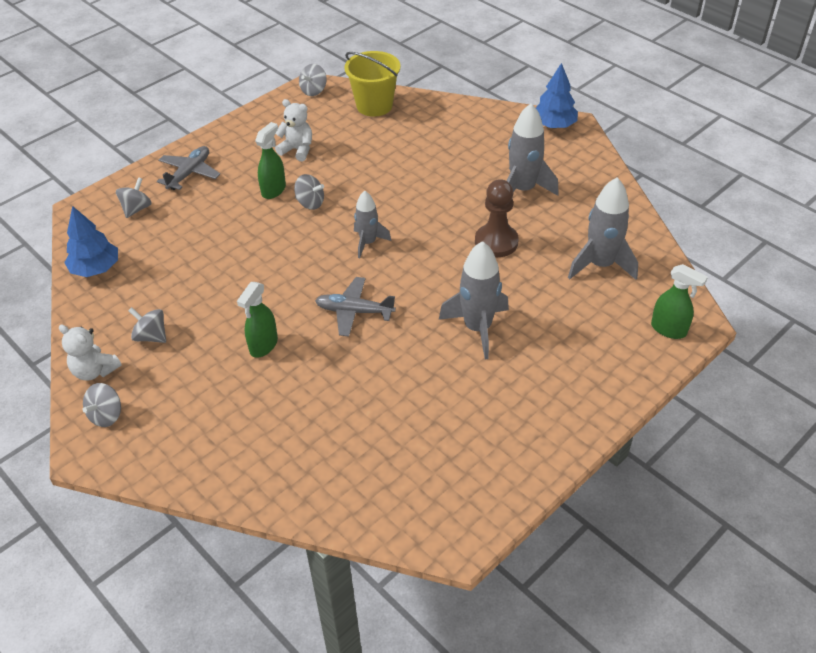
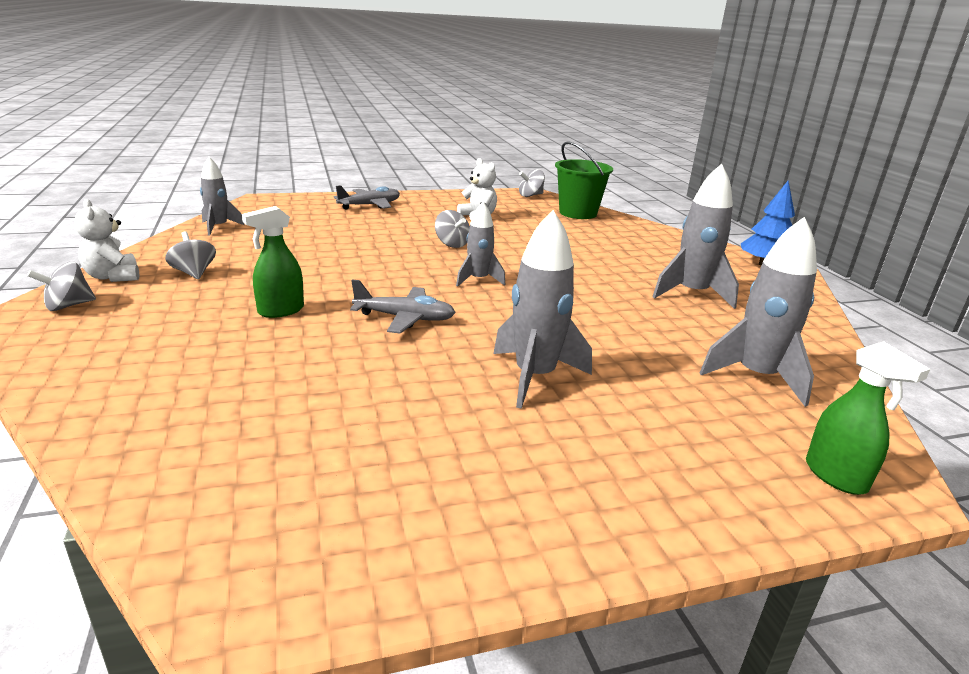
camera: 25 degrees right, 20 degrees down
blue tree [64,206,118,277] -> grey rocket [200,157,244,236]
grey spinning top [116,177,152,218] -> none
green spray bottle [255,122,286,199] -> none
grey plane [315,277,396,337] -> grey plane turned 150 degrees clockwise [350,279,456,334]
yellow bucket [344,51,401,117] -> green bucket [555,141,613,219]
brown pawn [475,179,519,257] -> none

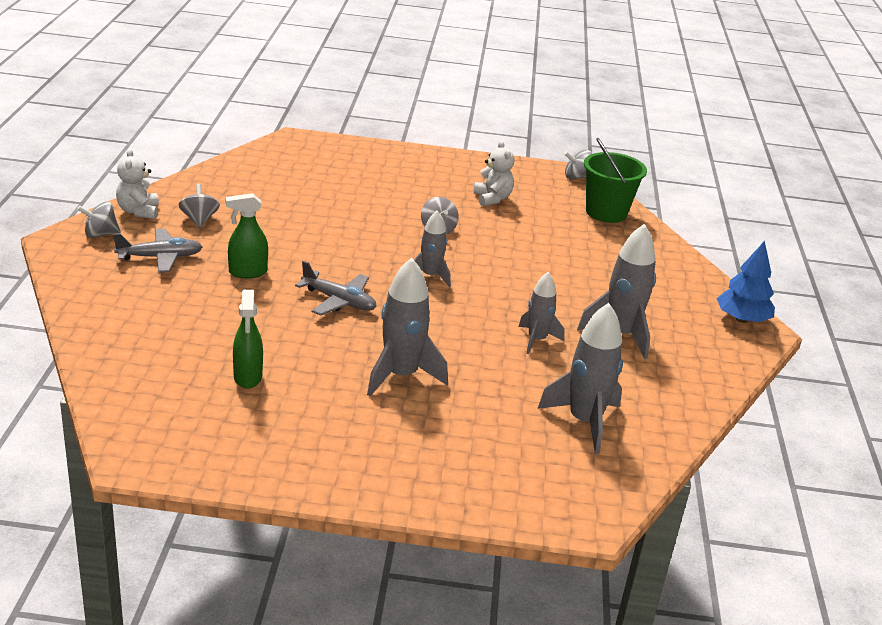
camera: 20 degrees right, 5 degrees up
grey rocket [200,157,244,236] -> grey rocket moved to [519,272,564,354]
grey plane [334,185,400,209] -> grey plane moved to [113,228,202,273]
green spray bottle [806,341,930,495] -> green spray bottle moved to [233,290,263,389]

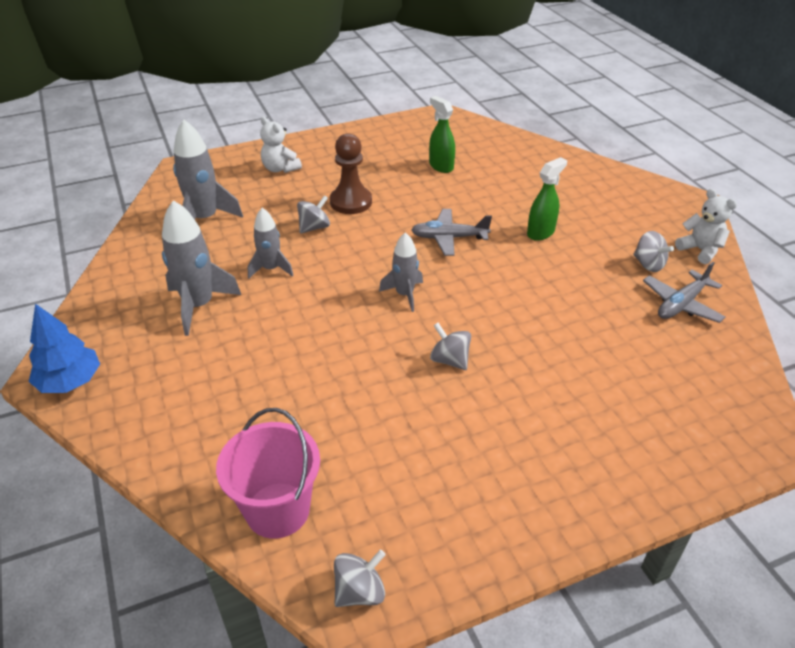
camera: 155 degrees right, 10 degrees up
grey spinning top [77,202,120,238] -> grey spinning top moved to [297,195,330,234]
grey plane [113,228,202,273] -> grey plane moved to [643,262,726,323]
grey rocket [367,258,448,396] -> brown pawn [330,133,372,214]
white teddy bear [473,141,515,206] -> white teddy bear moved to [260,117,302,173]
green bucket [584,138,647,223] -> pink bucket [216,408,320,539]

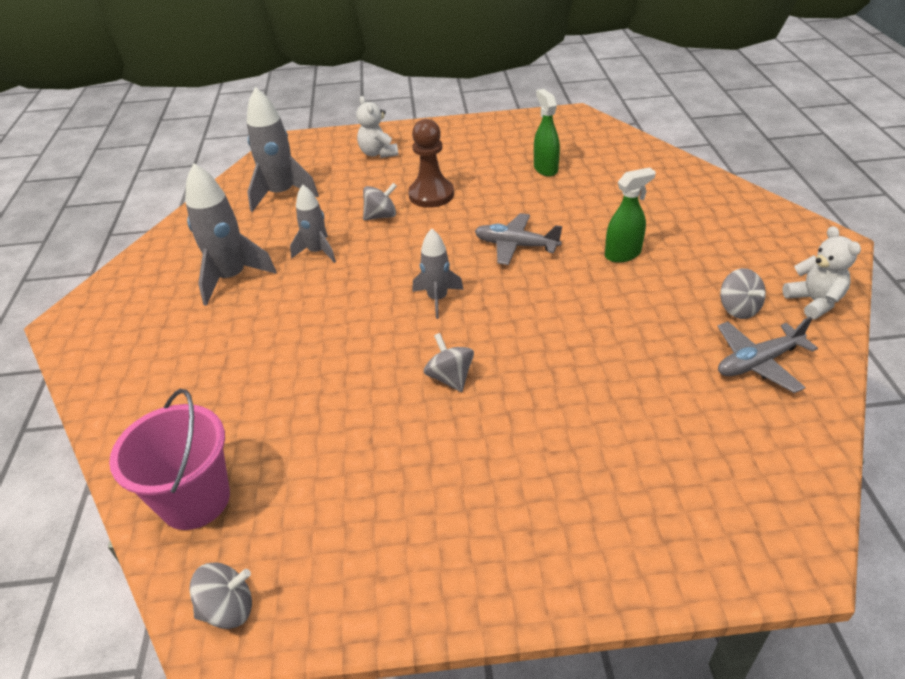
camera: 20 degrees right, 0 degrees up
blue tree [29,304,100,393] -> none

